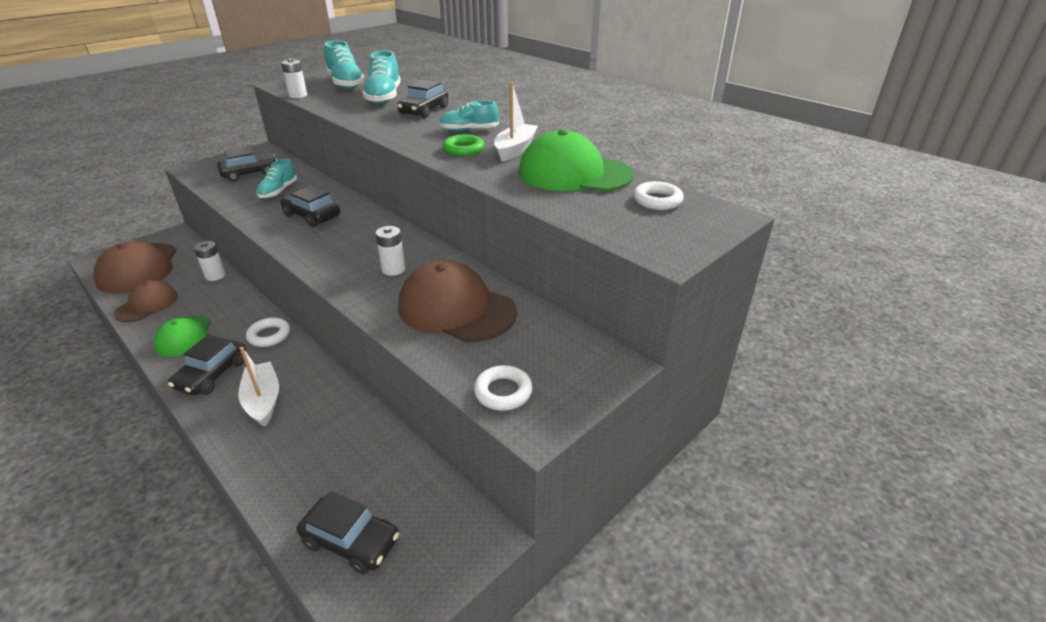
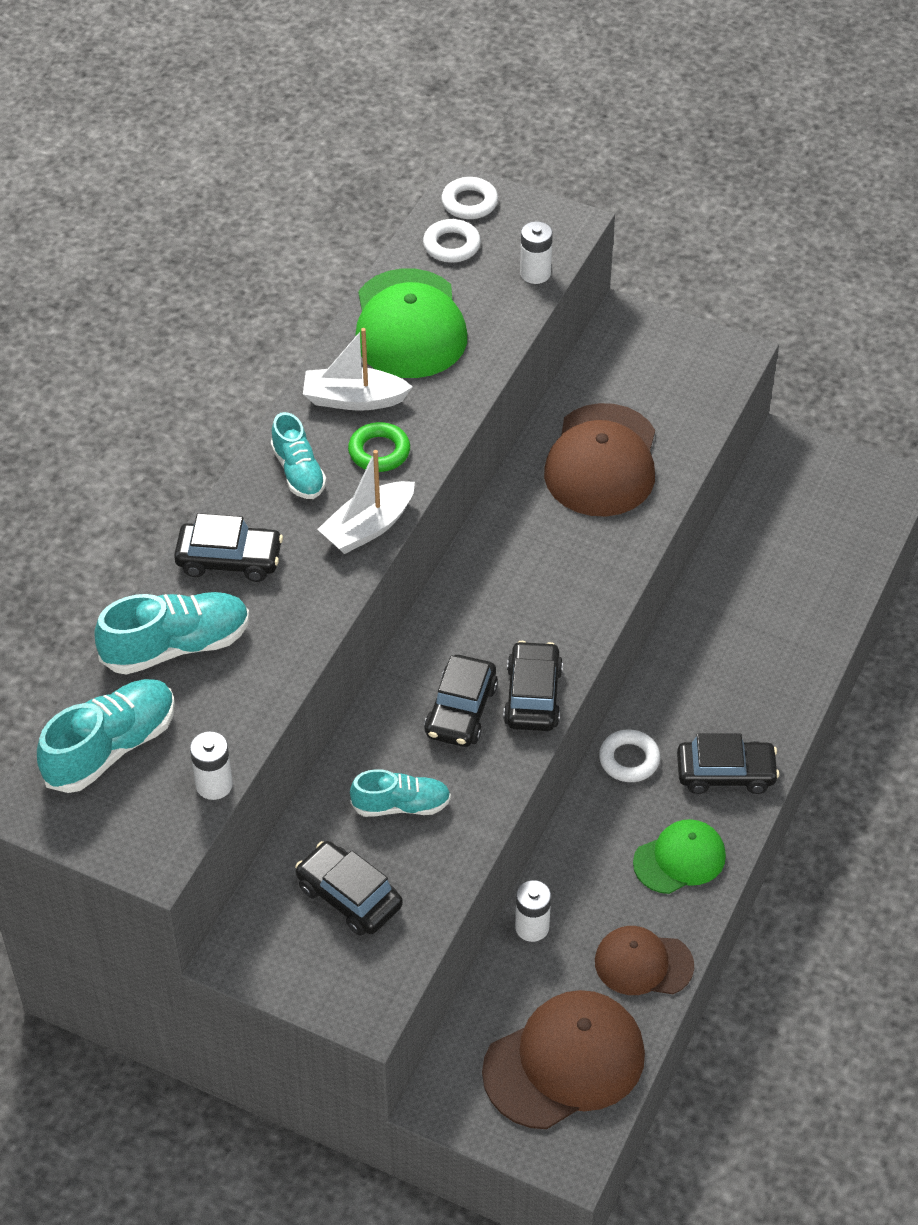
camera: 110 degrees left, 15 degrees up
white boat [238,347,279,427] -> white boat moved to [317,450,415,554]
black car [297,491,399,574] -> black car moved to [503,641,563,731]
white battery [375,226,406,276] -> white battery moved to [520,221,553,284]
white ring [474,365,533,411] -> white ring moved to [441,177,498,219]

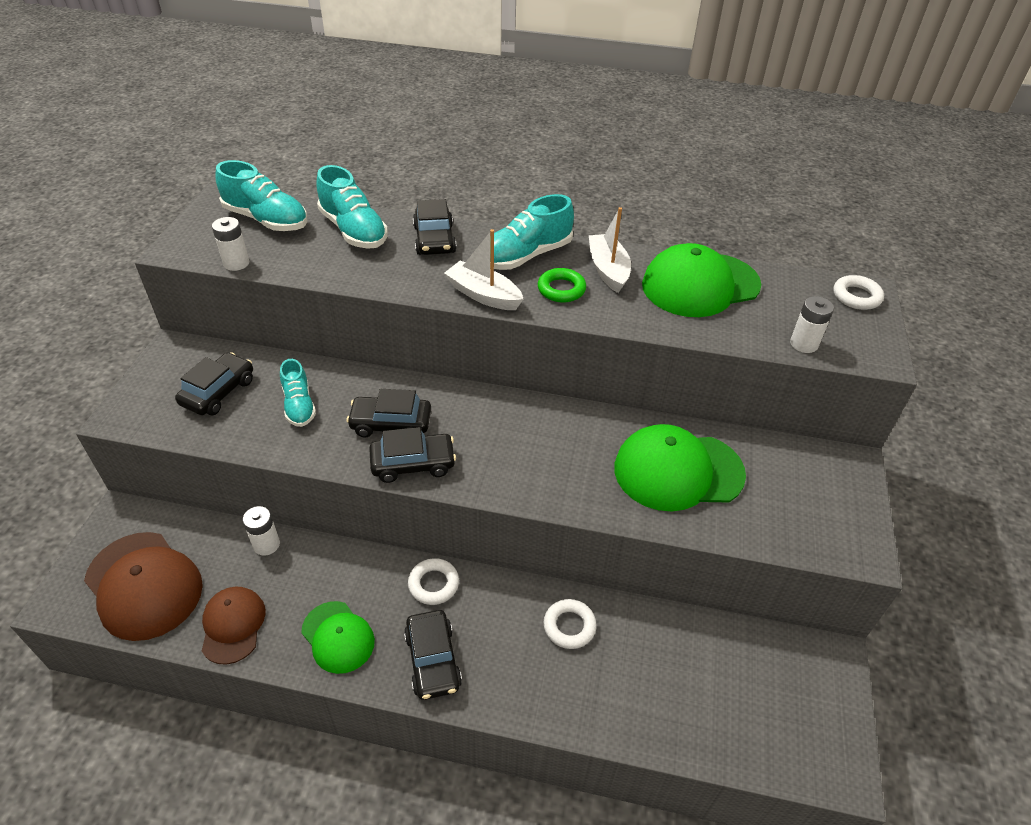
camera: 75 degrees right, 5 degrees down
turquoise shoe [271,412,326,499] -> turquoise shoe [494,194,574,270], size x1.54
white ring [423,219,481,263] -> white ring moved to [544,599,597,649]
brown cap [544,403,655,517] -> green cap [614,424,746,511]

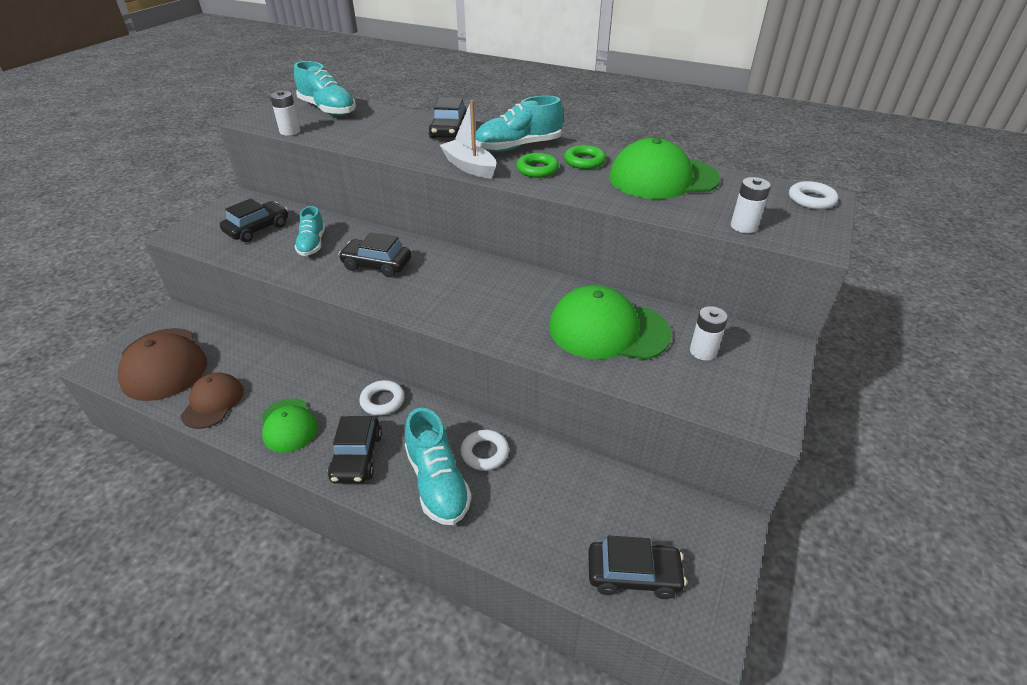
camera: 15 degrees right, 5 degrees down
white battery [243,506,280,556] -> white battery moved to [690,306,728,361]
turquoise shoe [316,165,388,249] -> turquoise shoe moved to [405,408,472,525]
black car [369,427,456,483] -> black car moved to [588,536,687,599]
white boat [589,207,631,293] -> green ring [564,145,606,169]

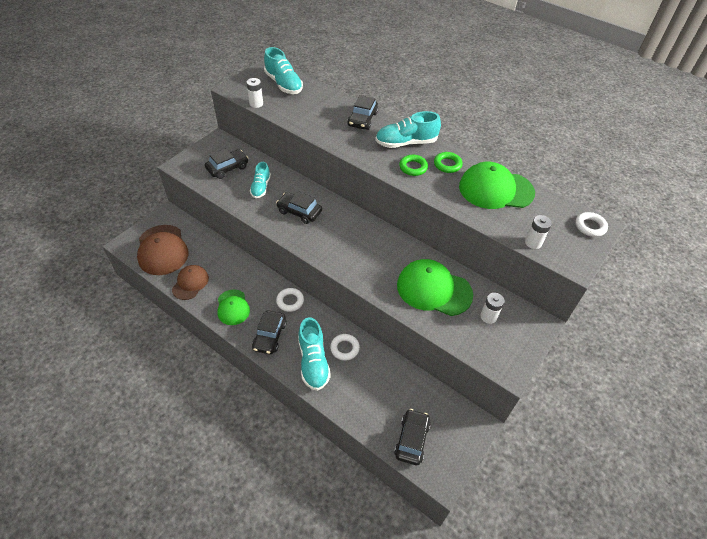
camera: 10 degrees right, 10 degrees up
white boat [440,100,497,179] -> none
black car [588,536,687,599] -> black car turned 90 degrees counterclockwise [394,409,430,465]

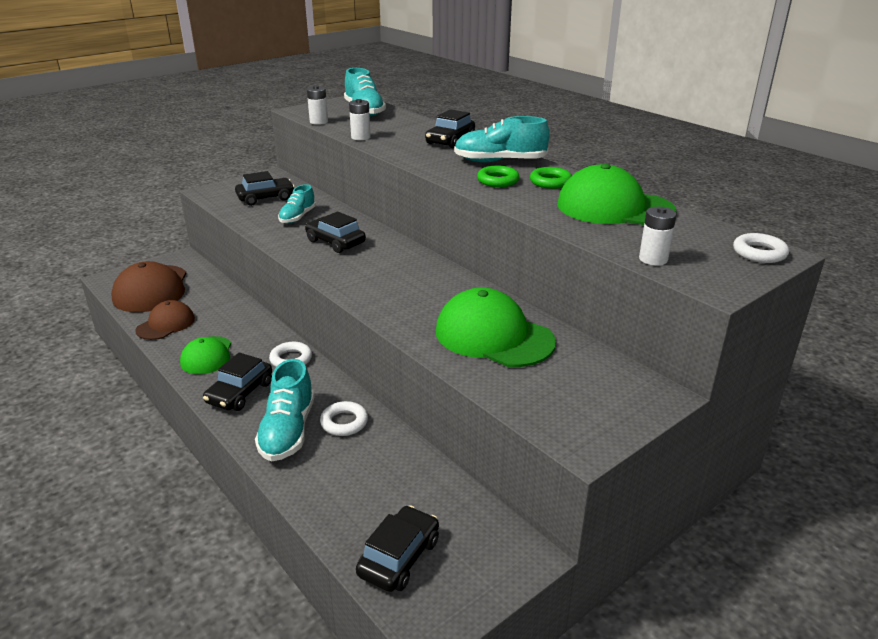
camera: 15 degrees right, 20 degrees down
white battery [480,293,505,324] -> white battery moved to [349,99,371,140]

